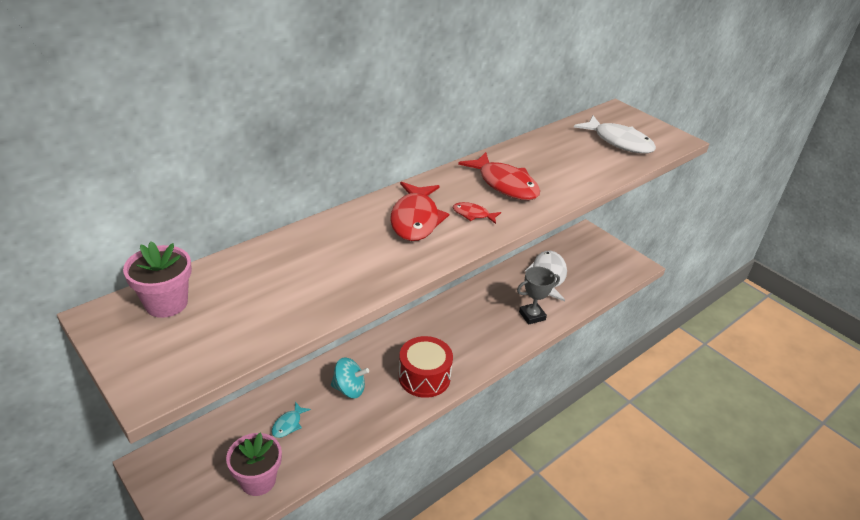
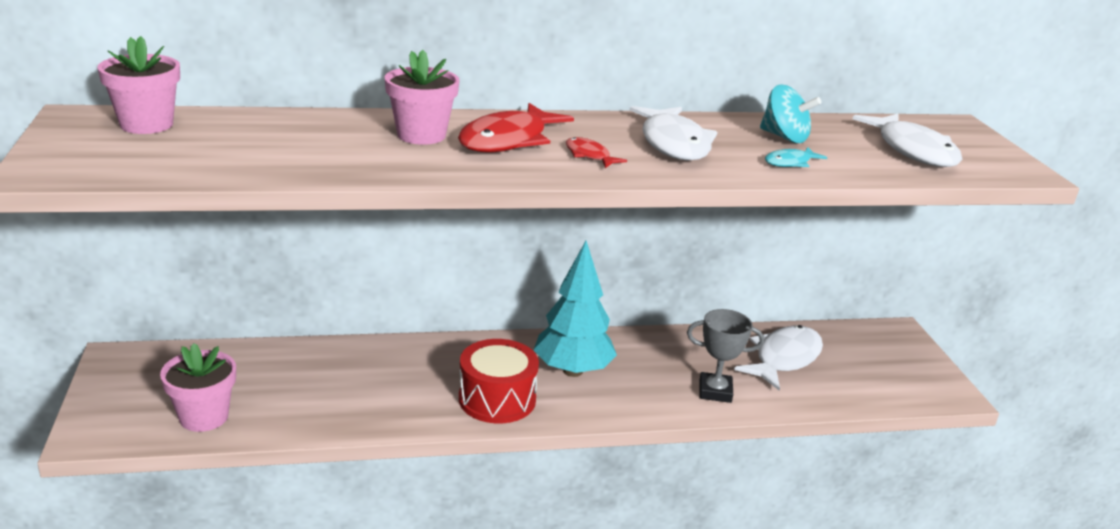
camera: 30 degrees right, 10 degrees down
turquoise fish [272,402,311,438] -> turquoise fish moved to [765,147,828,167]
turquoise spinning top [331,357,369,398] -> turquoise spinning top moved to [760,84,821,143]
red fish [458,152,540,200] -> white fish [630,106,717,160]
none -> pink flower pot [385,50,460,145]
none -> turquoise tree [534,241,617,377]

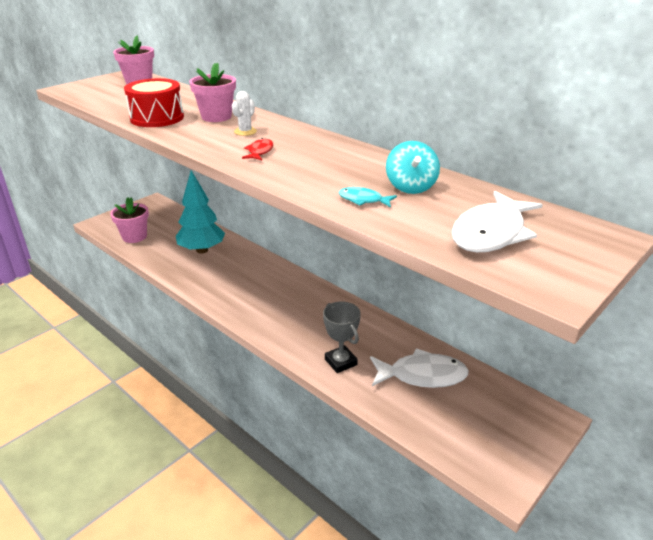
camera: 55 degrees right, 5 degrees up
red fish [458,103,574,153] -> white cactus [232,91,257,136]
red drum [459,339,539,423] -> red drum moved to [124,78,184,127]
turquoise tree [534,241,617,377] -> turquoise tree moved to [176,170,225,254]
white fish [630,106,717,160] -> none

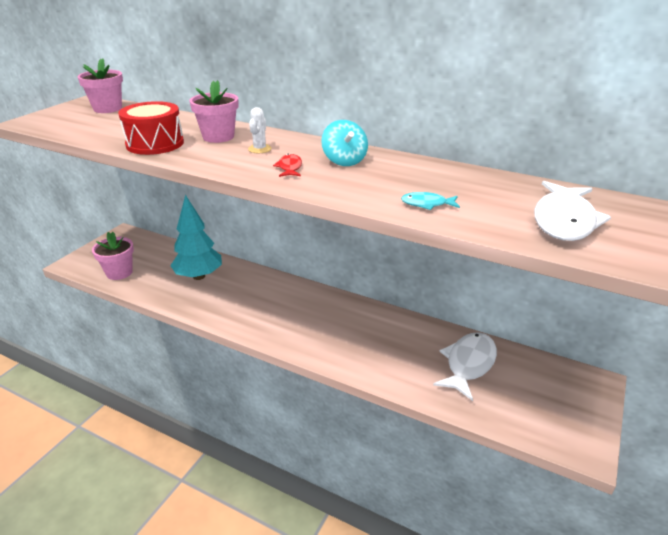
camera: 15 degrees left, 0 degrees up
grey trophy [323,301,361,373] -> none
white fish [370,349,469,388] -> white fish turned 45 degrees counterclockwise [433,332,497,401]
turquoise spinning top [386,141,440,194] -> turquoise spinning top moved to [321,120,368,166]

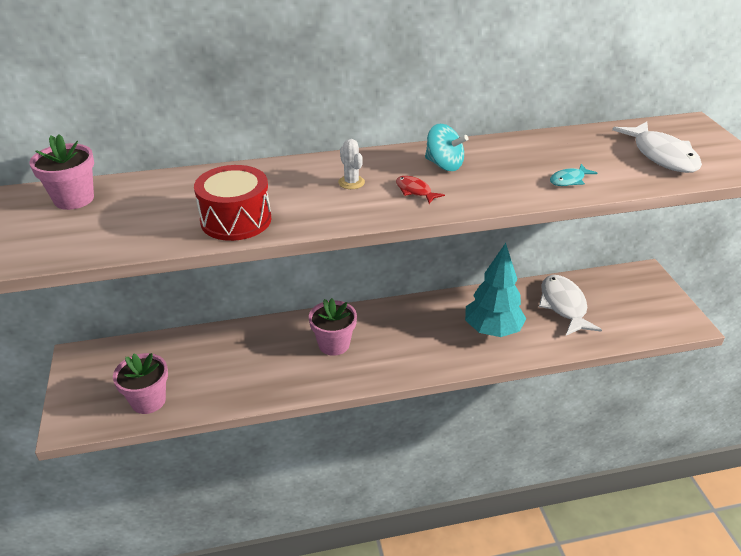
camera: 40 degrees left, 5 degrees up
turquoise tree [170,195,222,280] -> turquoise tree moved to [465,243,526,337]
pink flower pot [189,80,238,143] -> pink flower pot moved to [309,298,357,356]

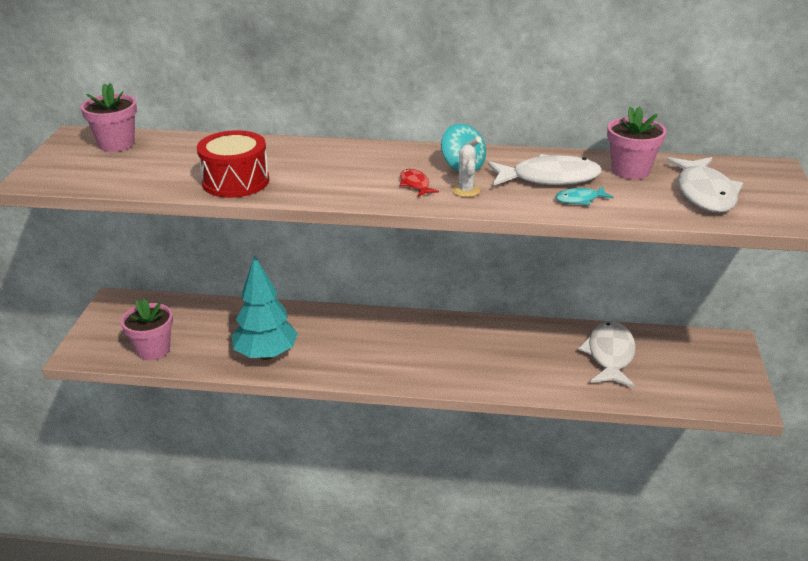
camera: 20 degrees right, 5 degrees down
pink flower pot [309,298,357,356] -> pink flower pot moved to [607,106,667,179]
white cactus [338,139,365,189] -> white cactus moved to [452,144,480,197]
turquoise tree [465,243,526,337] -> turquoise tree moved to [232,255,298,360]
none -> white fish [488,154,602,186]

